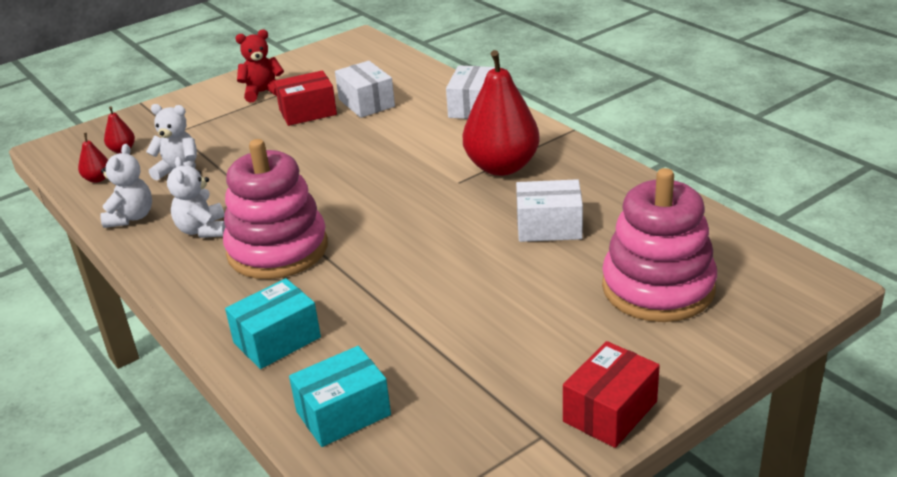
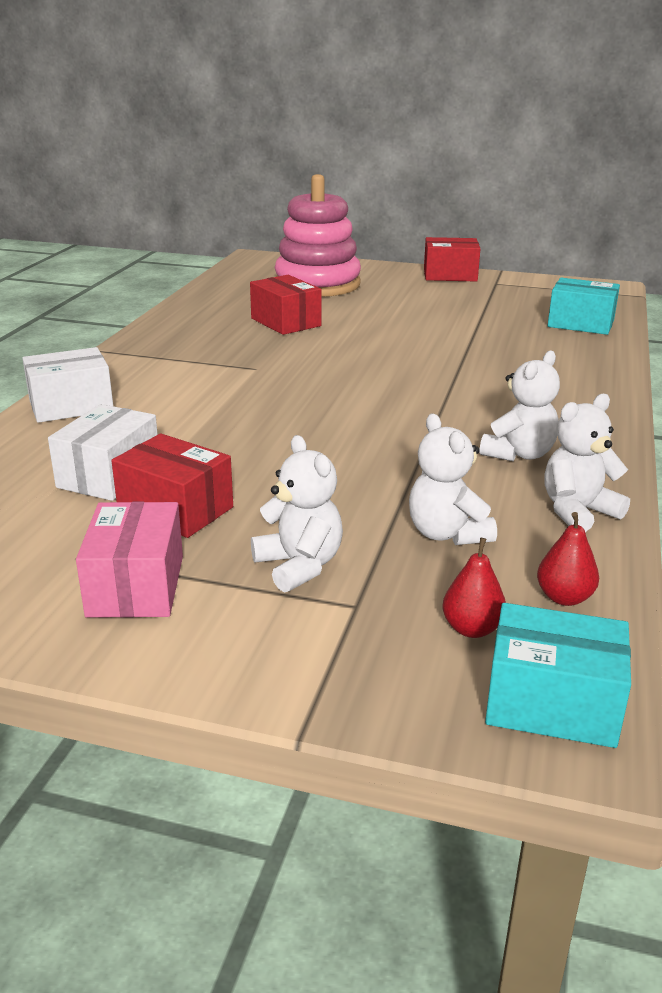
camera: 130 degrees left, 5 degrees down
pink stacking toy [223,139,328,279] -> none
turquoise box [225,278,321,369] -> turquoise box moved to [485,603,631,748]
red teddy bear [236,29,284,102] -> pink box [76,502,183,618]
red pear [463,50,540,176] -> none
white box [516,179,583,242] -> red box [250,275,322,335]
none -> white teddy bear [251,435,343,593]

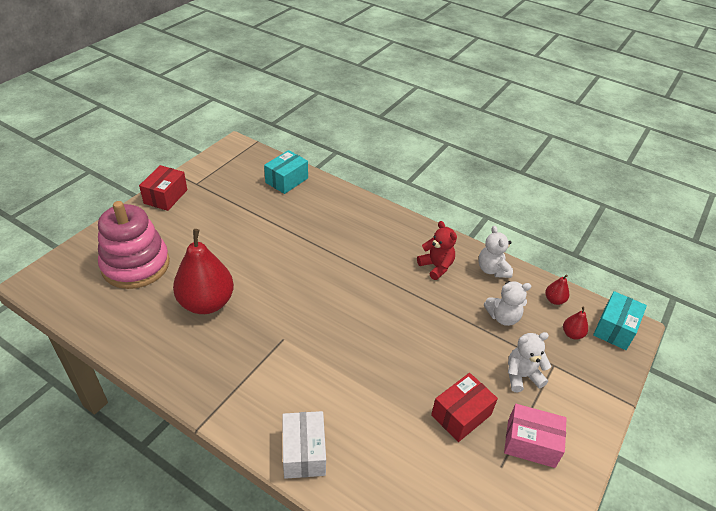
camera: 75 degrees left, 15 degrees up
white box [48,404,158,501] -> none
red box [250,275,322,335] -> red pear [173,229,234,314]
white teddy bear [480,351,560,461] -> red teddy bear [417,221,457,280]

